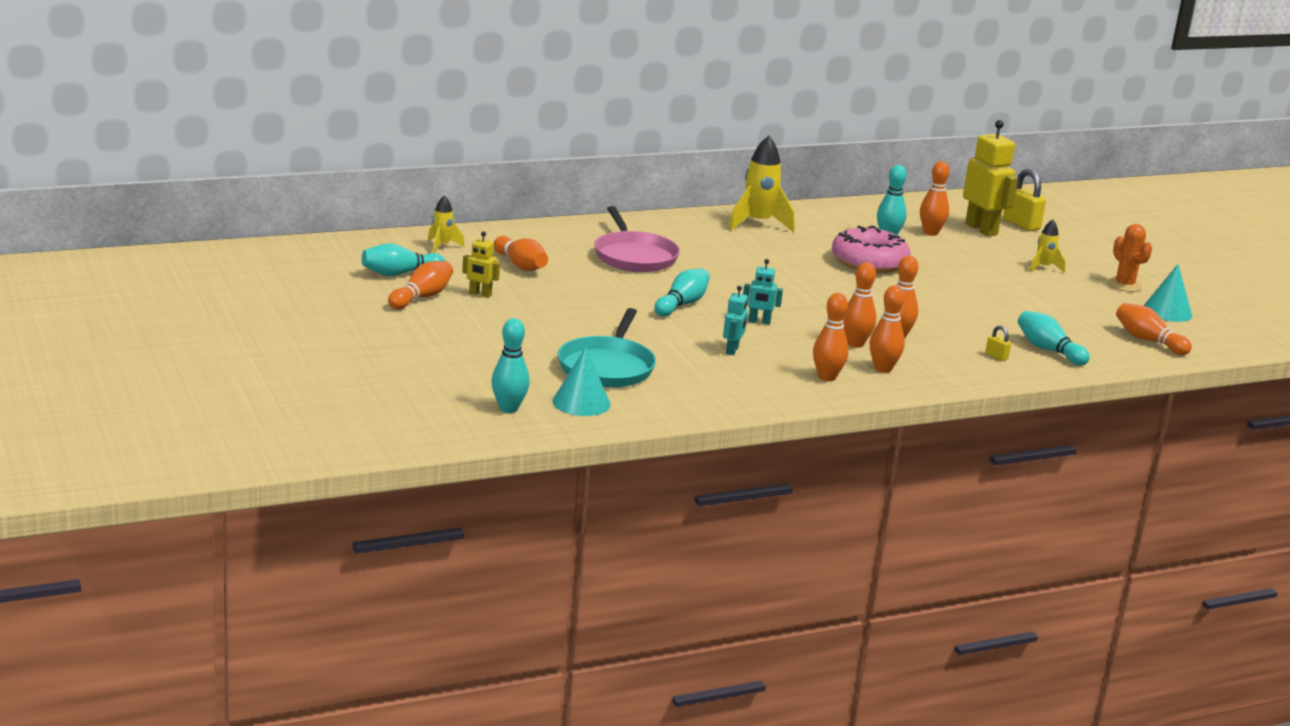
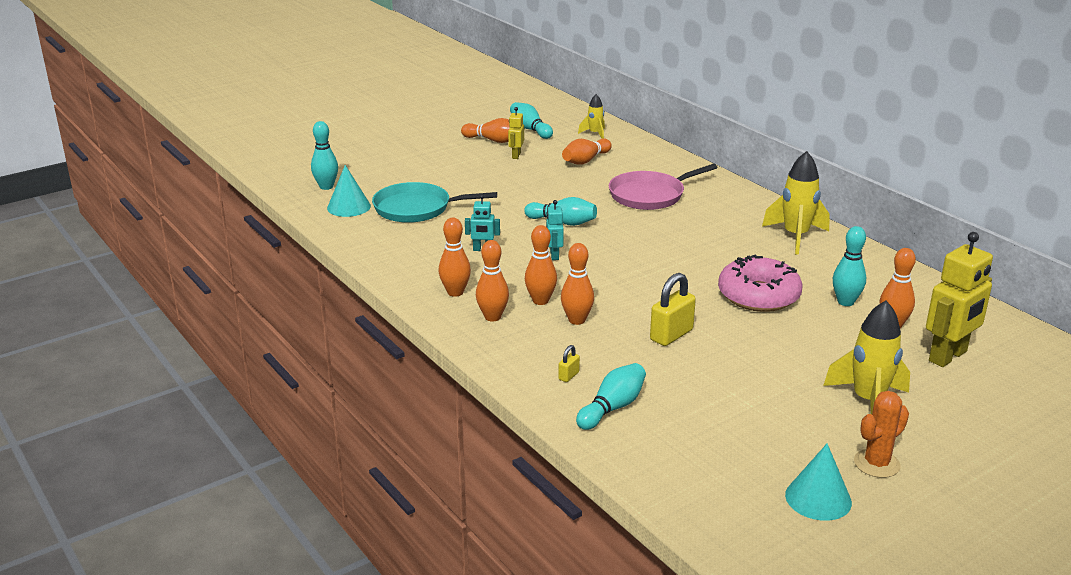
camera: 80 degrees right, 5 degrees up
yellow padlock [1003,169,1046,231] -> yellow padlock moved to [650,273,696,346]
yellow rocket [1029,219,1066,273] -> yellow rocket [823,301,910,414], size x1.82
orange bowling pin [1116,303,1192,355] -> none

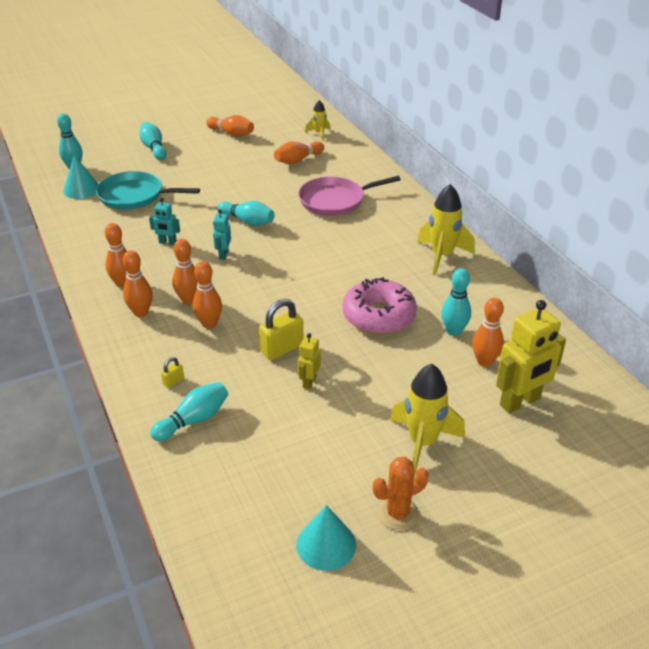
camera: 10 degrees right, 10 degrees up
yellow robot [508,107,524,159] -> yellow robot moved to [298,333,321,390]
turquoise bowling pin [510,102,553,139] -> turquoise bowling pin moved to [140,122,167,160]

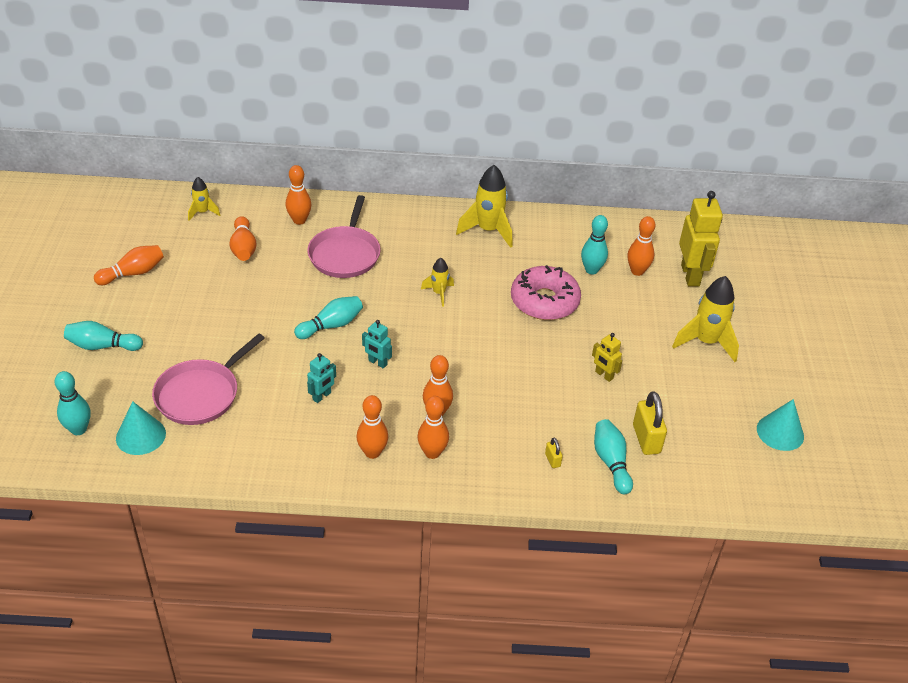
camera: 65 degrees left, 5 degrees up
turquoise pan [96,171,200,210] -> pink pan [152,334,264,425]
orange bowling pin [193,261,222,329] -> orange bowling pin moved to [286,165,312,225]
yellow padlock [259,299,303,360] -> yellow padlock moved to [633,391,667,455]
orange cactus [373,457,429,530] -> none
none -> yellow rocket [421,258,454,307]

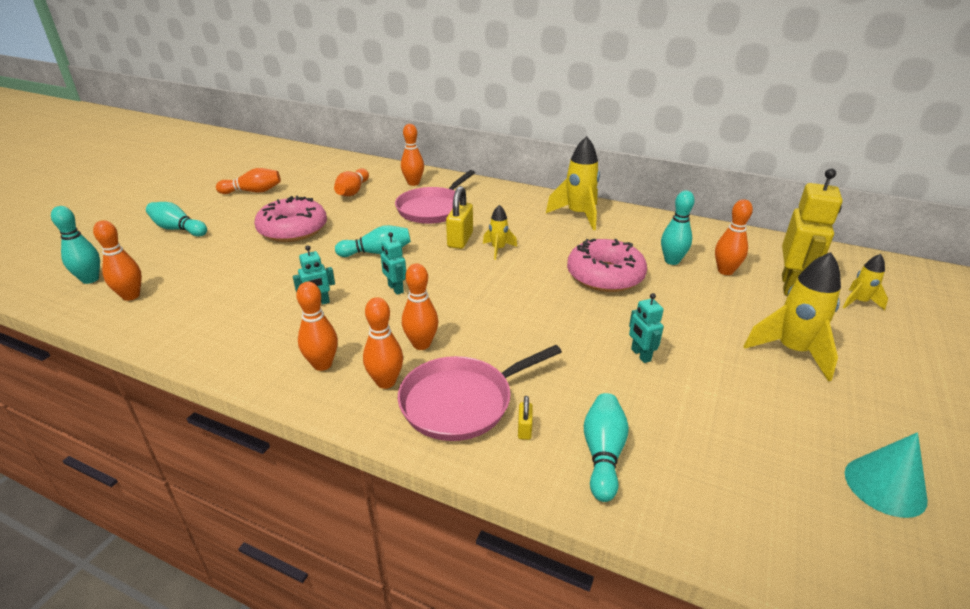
camera: 25 degrees right, 10 degrees down
turquoise cone [116,402,166,455] -> orange bowling pin [93,220,142,301]
pink pan [152,334,264,425] -> pink pan moved to [398,345,562,441]
yellow rocket [188,177,220,221] -> yellow rocket moved to [842,254,888,310]
yellow robot [592,333,622,382] -> turquoise robot [629,293,664,363]
yellow padlock [633,391,667,455] -> yellow padlock moved to [446,186,473,249]
none -> pink donut [254,196,327,242]

